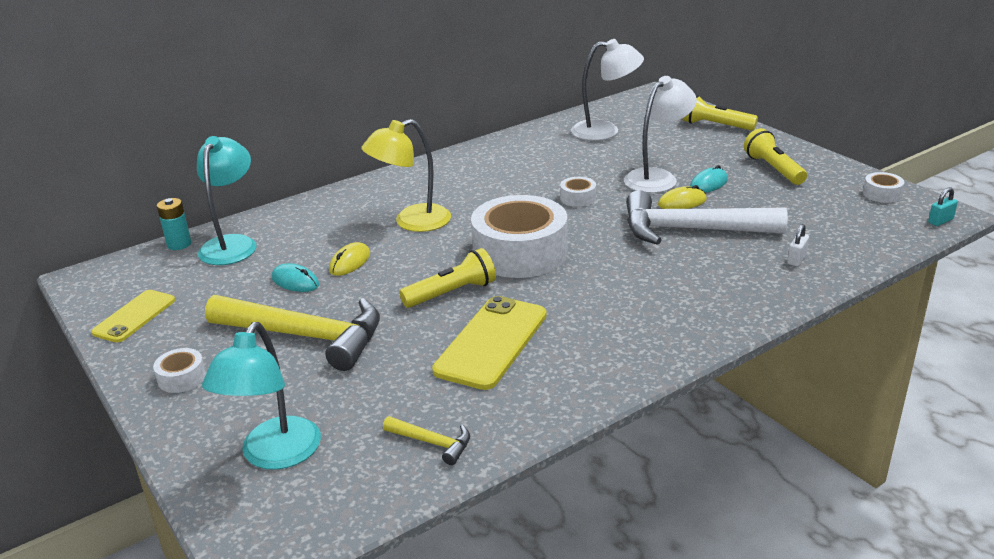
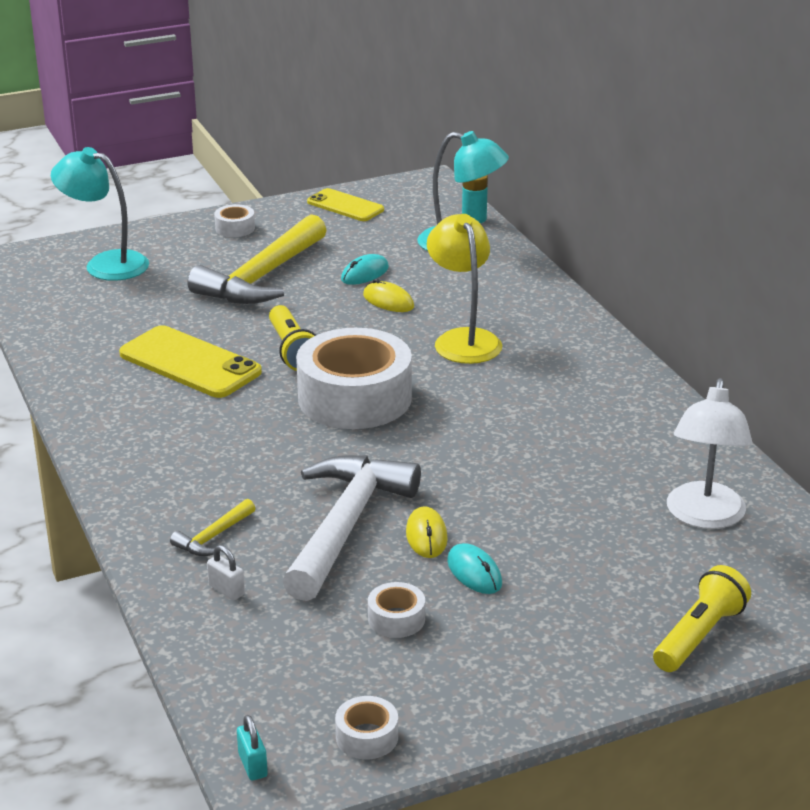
camera: 100 degrees right, 0 degrees up
yellow hammer [383,416,470,465] -> yellow hammer moved to [170,499,256,556]
white tape [560,177,596,207] -> white tape moved to [368,582,425,638]
white lamp [624,76,697,193] -> none
yellow flashlight [744,128,807,185] -> none

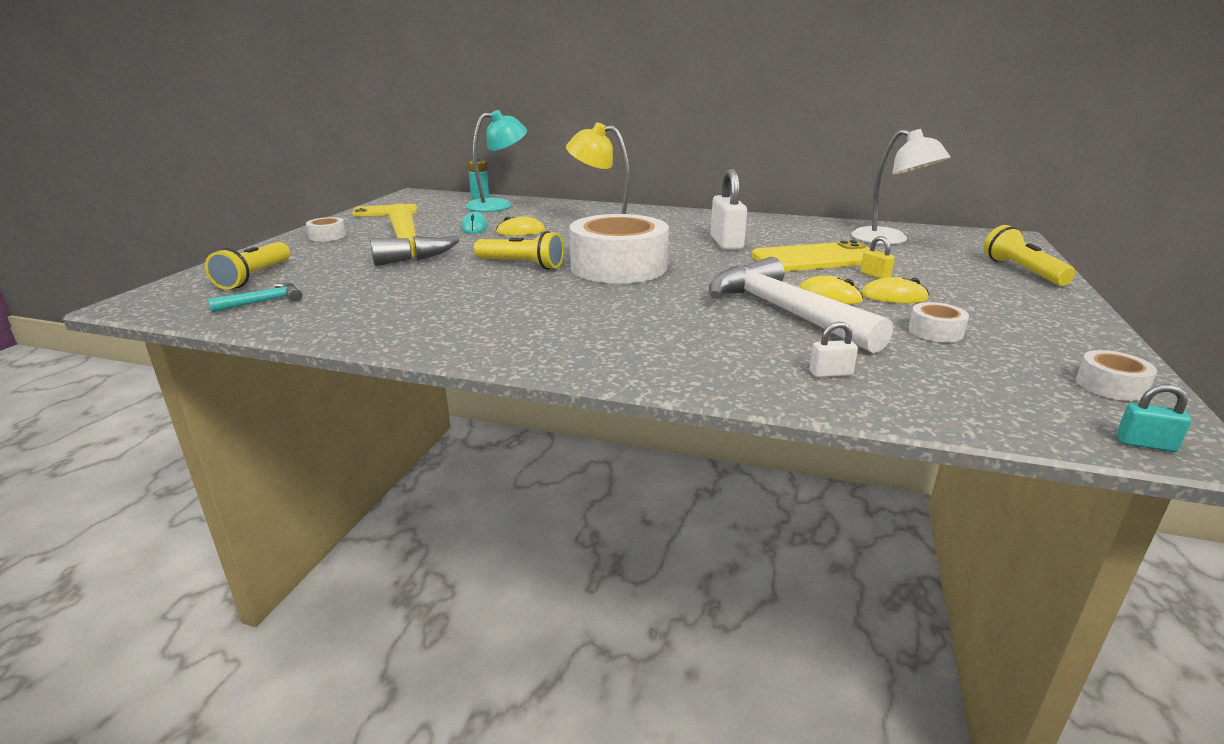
camera: 50 degrees left, 5 degrees down
turquoise lamp [51,147,149,281] -> yellow flashlight [205,242,290,290]
yellow phone [119,325,262,398] -> yellow phone moved to [752,240,870,271]
yellow hammer [170,499,256,556] -> none
turquoise mouse [447,543,502,594] -> yellow mouse [861,277,929,303]
none -> turquoise hammer [208,283,303,313]
none -> white padlock [710,169,747,250]
none -> yellow padlock [860,236,895,279]

